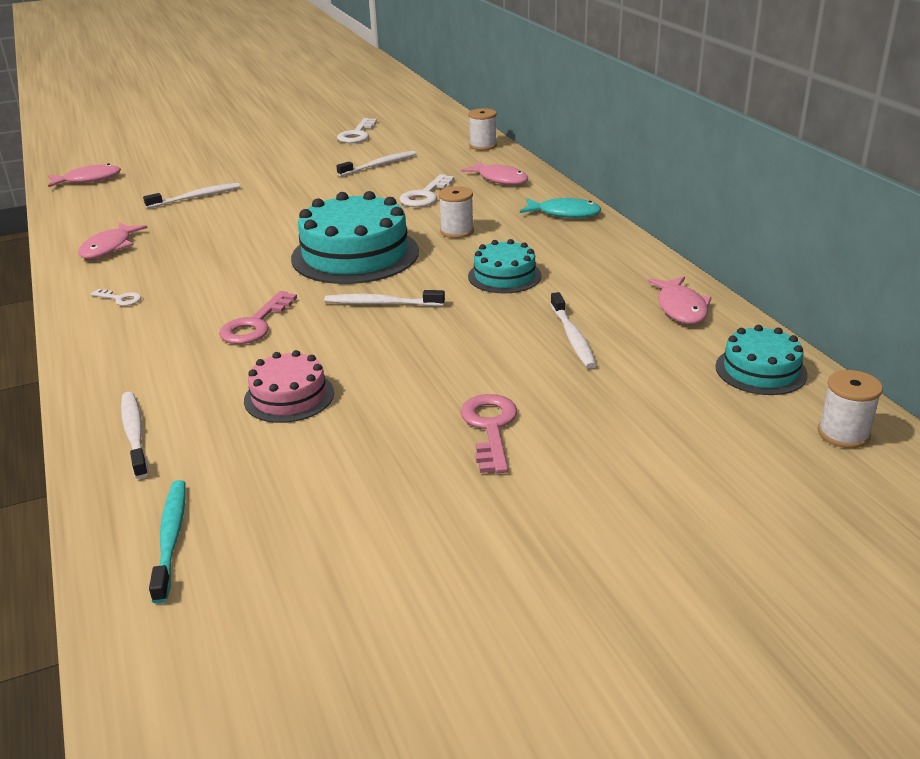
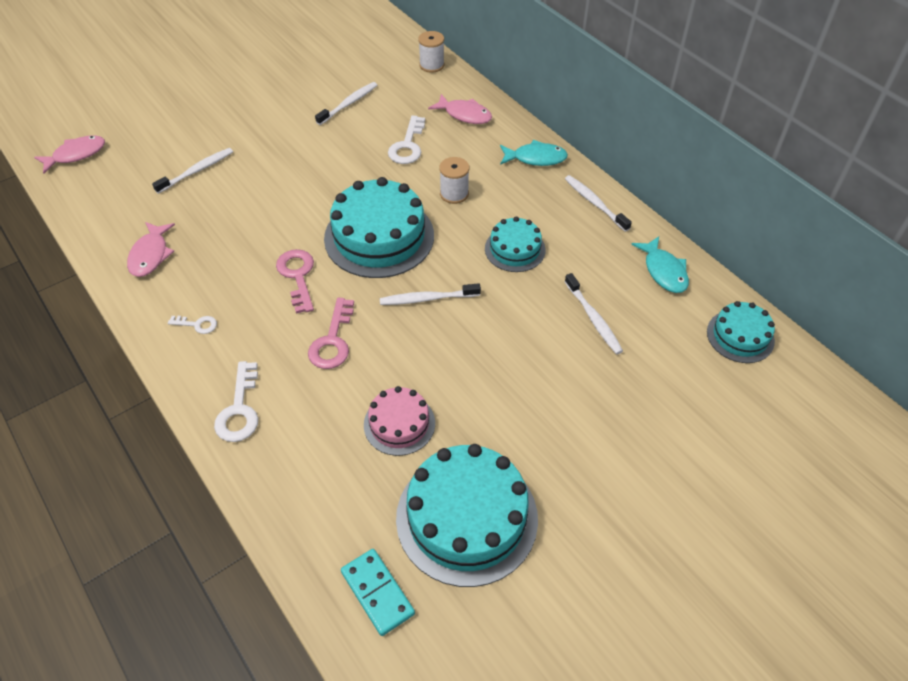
camera: 15 degrees left, 20 degrees up
white toothbrush [121,392,148,479] -> white toothbrush moved to [565,175,632,232]
turquoise toothbrush [149,480,186,604] -> turquoise domino [341,549,415,636]
white key [337,118,377,143] -> white key moved to [214,361,258,442]
pink key [460,394,517,473] -> pink key moved to [276,249,314,314]
pink fish [647,276,712,324] -> turquoise fish [631,236,689,293]
white spool [818,370,883,448] -> none
none -> turquoise cake [396,444,538,587]

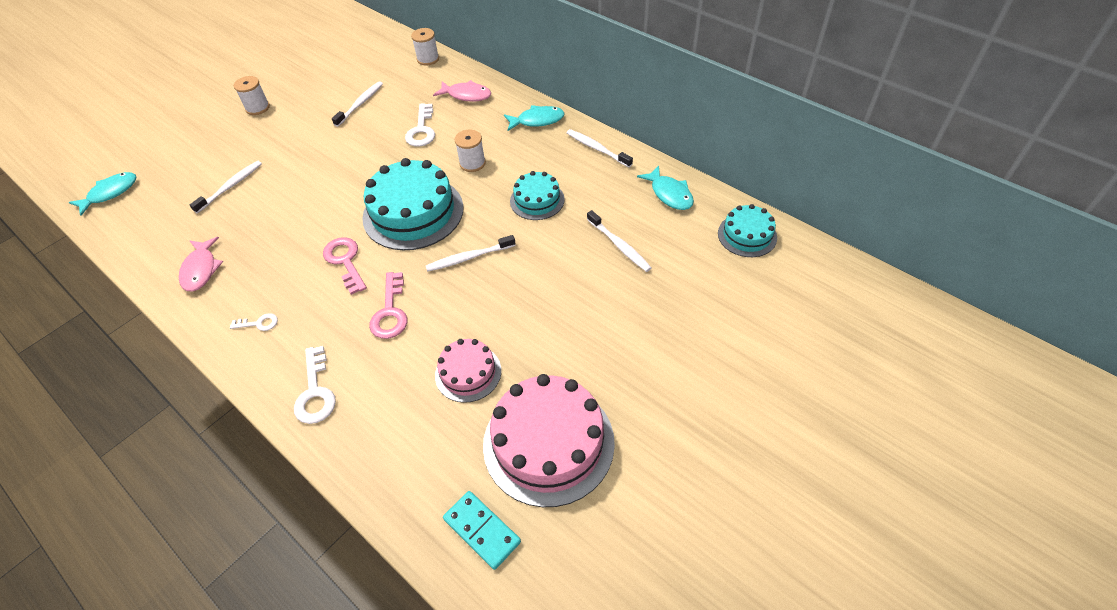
camera: 10 degrees left, 0 degrees up
pink fish [34,135,105,174] -> turquoise fish [68,172,136,216]
turquoise cake [396,444,538,587] -> pink cake [483,374,615,507]
none -> white spool [234,76,270,115]

